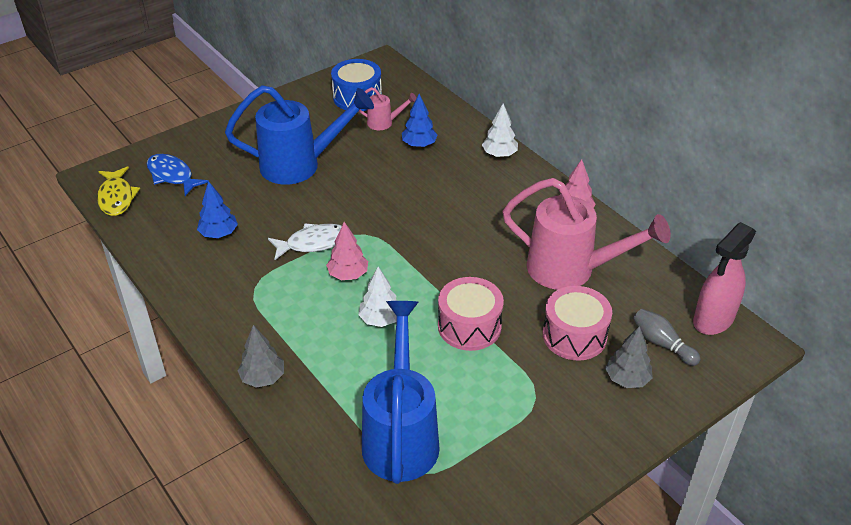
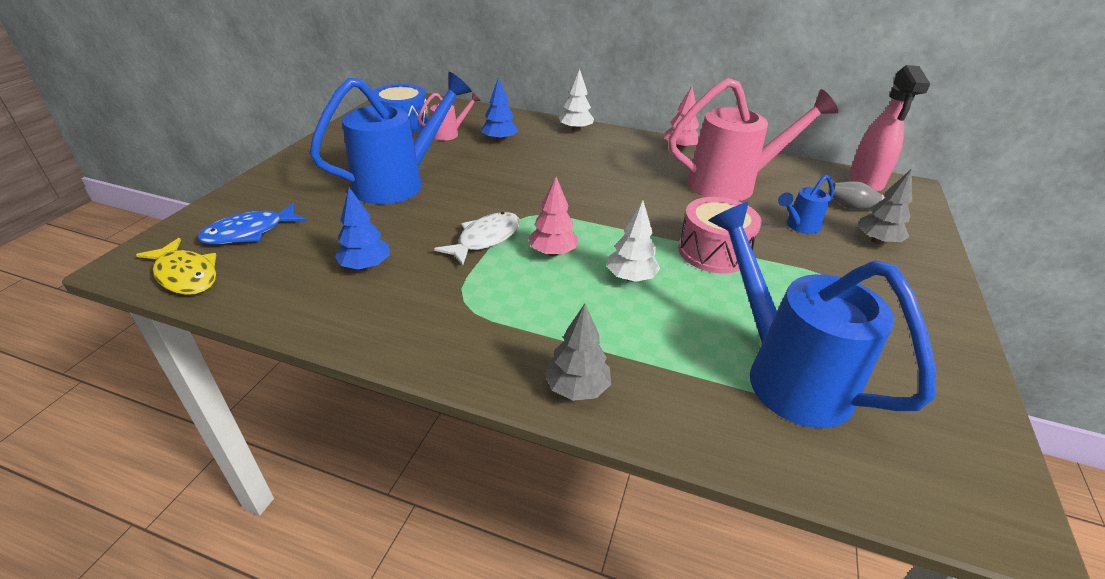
camera: 35 degrees left, 5 degrees down
blue fish [147,154,208,196] -> blue fish turned 45 degrees counterclockwise [197,203,307,245]
pink drum [543,286,612,361] -> blue watering can [778,174,834,234]

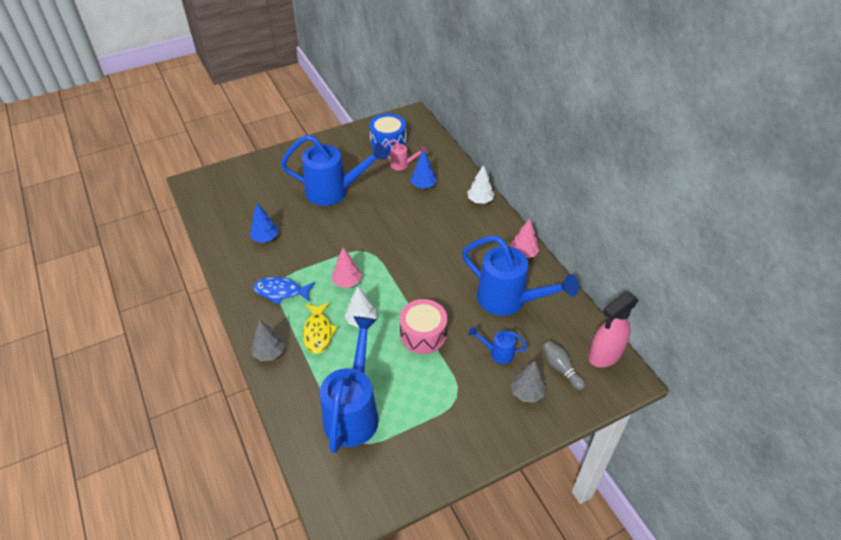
camera: 45 degrees right, 10 degrees up
yellow fish [136,238,216,295] -> yellow fish moved to [303,302,338,354]
blue fish [197,203,307,245] -> blue fish moved to [253,277,315,305]
white fish [434,212,520,266] -> none
pink watering can [669,78,838,201] -> blue watering can [462,236,579,316]

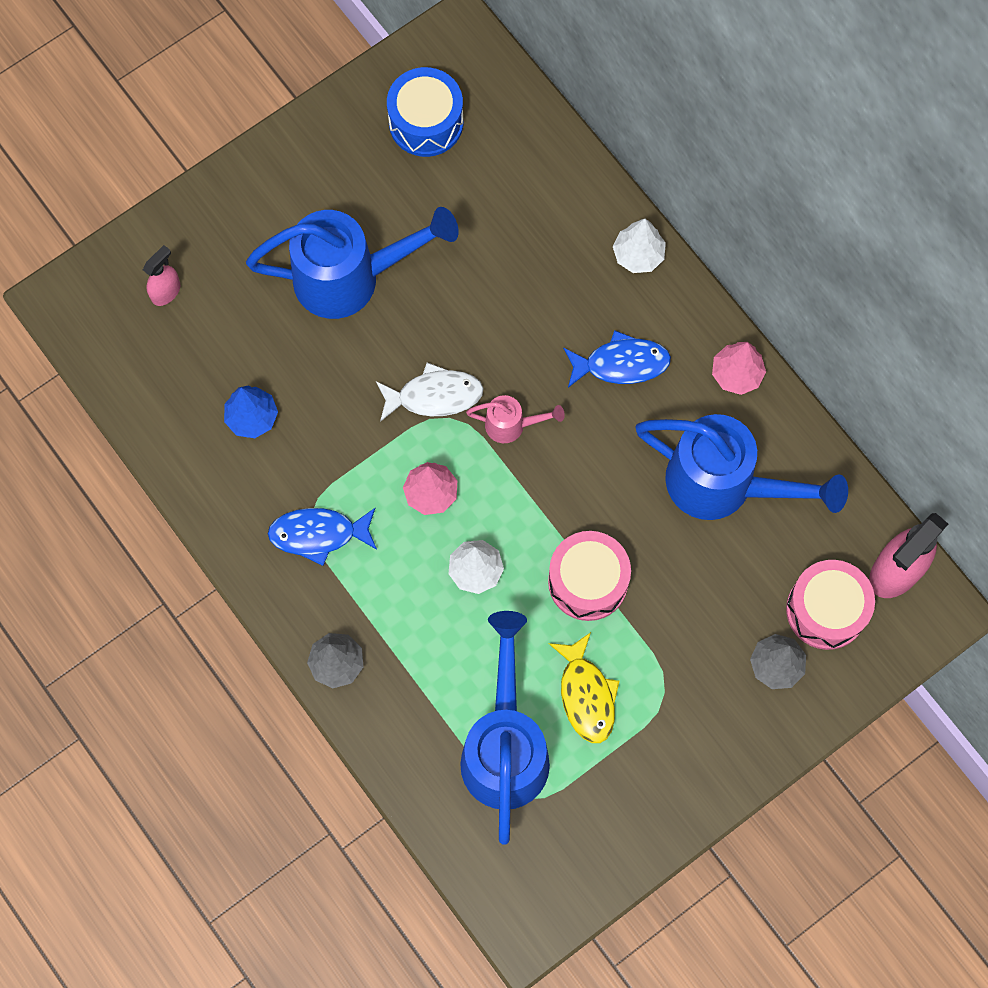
camera: 10 degrees left, 25 degrees up
yellow fish [303,302,338,354] -> yellow fish moved to [549,632,620,743]
pink watering can [384,139,427,171] -> pink watering can moved to [466,395,565,443]
blue tree [410,150,437,189] -> none
blue watering can [469,326,528,364] -> none
grey bowling pin [543,341,585,390] -> pink drum [786,560,875,650]
none -> pink spray bottle [143,245,180,306]
none -> white fish [376,362,484,422]
none -> blue fish [563,330,671,388]

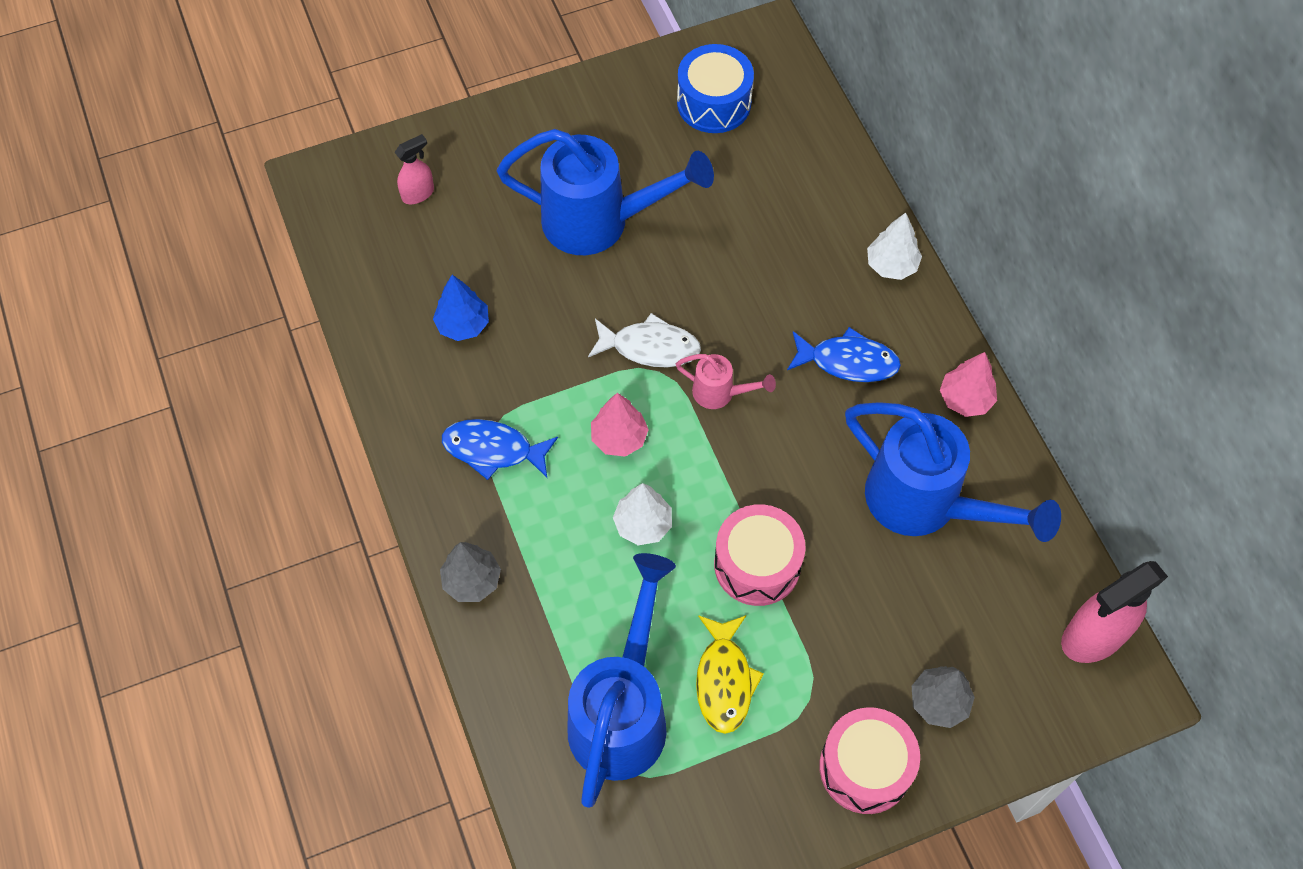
camera: 15 degrees right, 10 degrees down
pink drum [786,560,875,650] -> pink drum moved to [819,707,920,814]

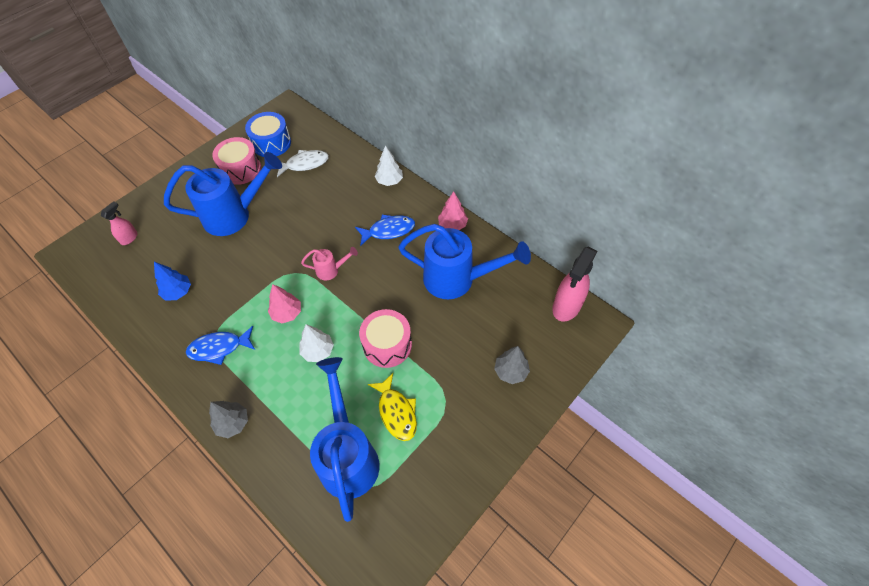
camera: 25 degrees left, 5 degrees down
white fish [588,313,701,367] -> white fish moved to [277,150,329,177]
pink drum [819,707,920,814] -> pink drum moved to [212,137,261,185]

